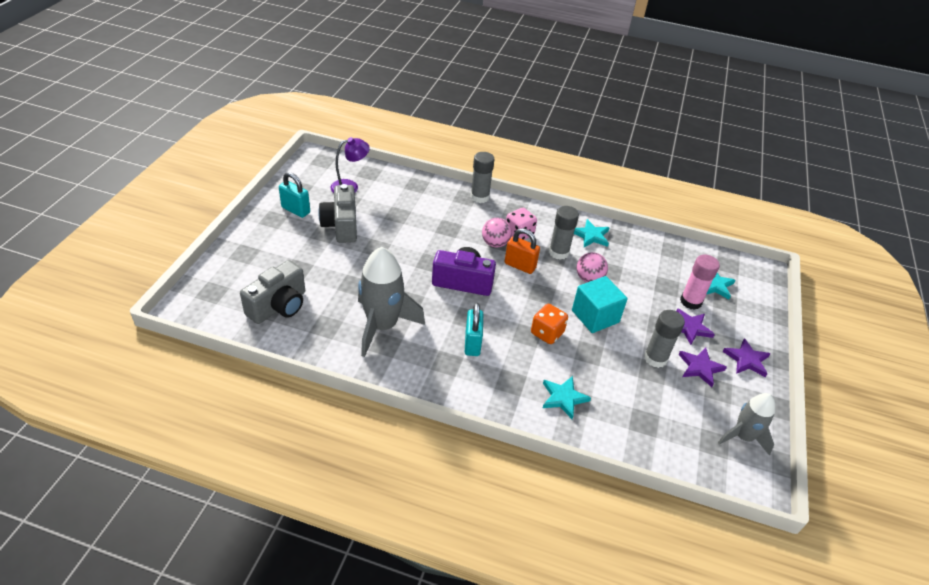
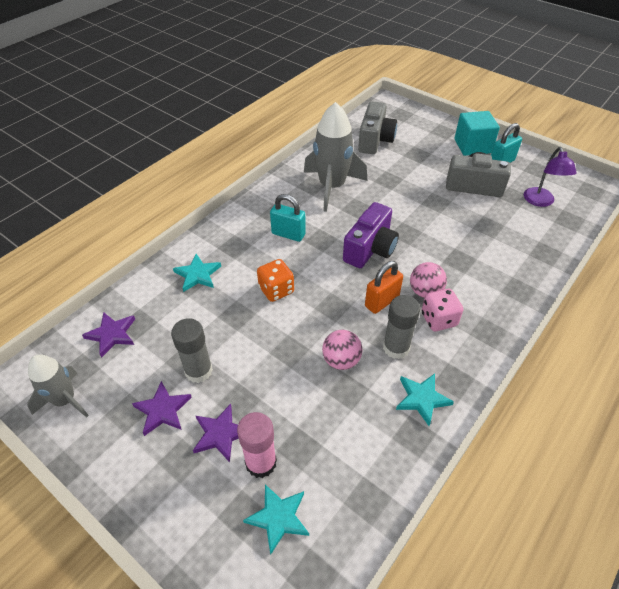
camera: 115 degrees right, 5 degrees up
grey camera [240,260,305,324] -> grey camera turned 135 degrees counterclockwise [358,101,397,154]
grey glue stick [470,152,495,203] -> none
turquoise cube [572,276,628,333] -> turquoise cube moved to [454,111,500,156]
purple star [723,338,771,377] -> purple star moved to [82,312,135,358]

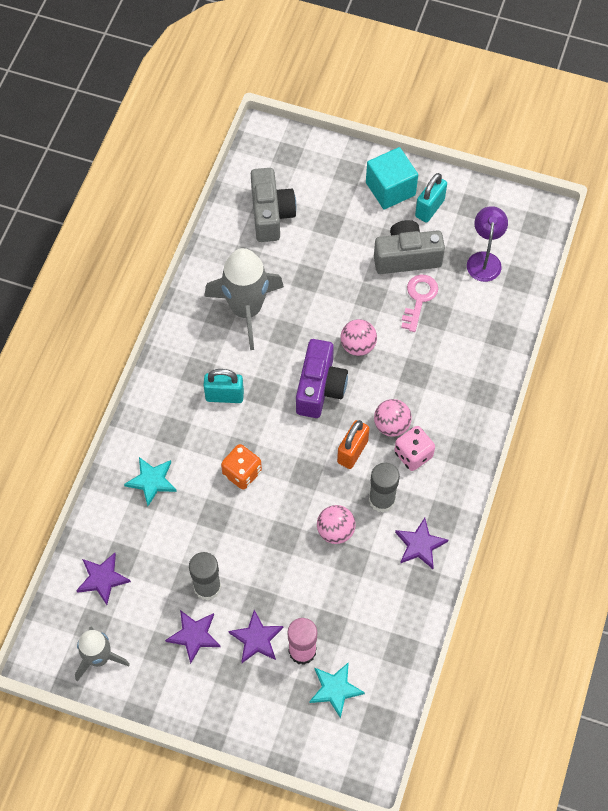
camera: 20 degrees left, 15 degrees up
turquoise star [396,374,454,426] -> purple star [395,518,448,569]
purple lamp [524,147,577,207] -> purple lamp turned 150 degrees counterclockwise [467,206,508,282]
none -> pink ball [340,319,377,356]
none -> pink key [401,275,438,332]

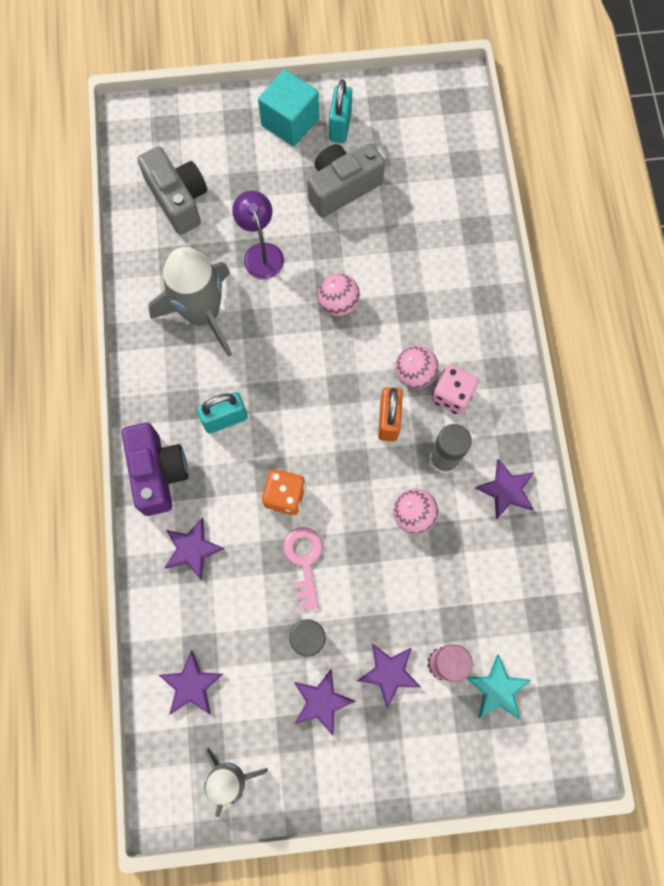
camera: 25 degrees left, 10 degrees up
turquoise star [124,457,177,506] -> purple star [164,518,225,580]
purple camera [296,339,348,418] -> purple camera moved to [122,423,188,516]
pink key [401,275,438,332] -> pink key moved to [283,527,323,610]
purple lamp [467,206,508,282] -> purple lamp moved to [232,191,284,279]

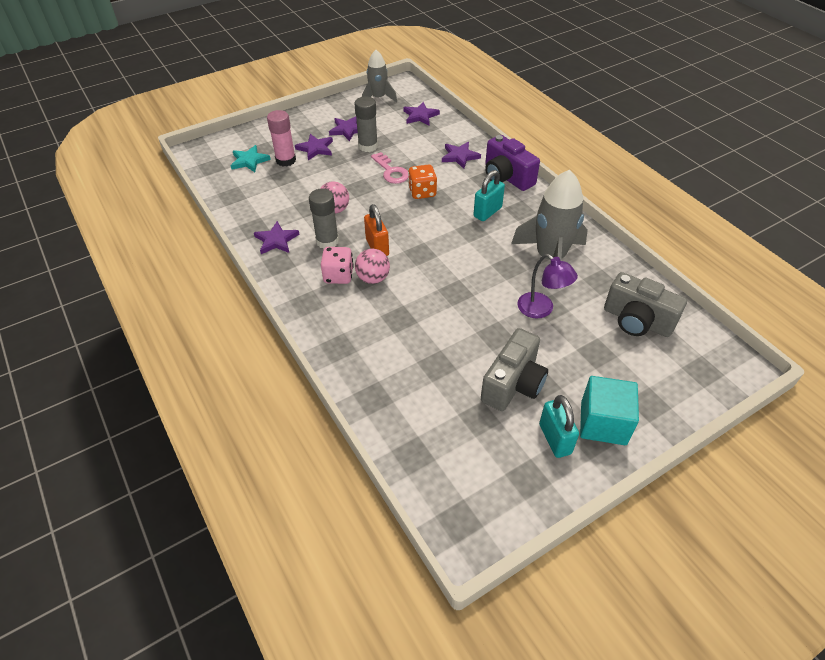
camera: 155 degrees right, 25 degrees down
pink ball [318,273,360,316] -> none

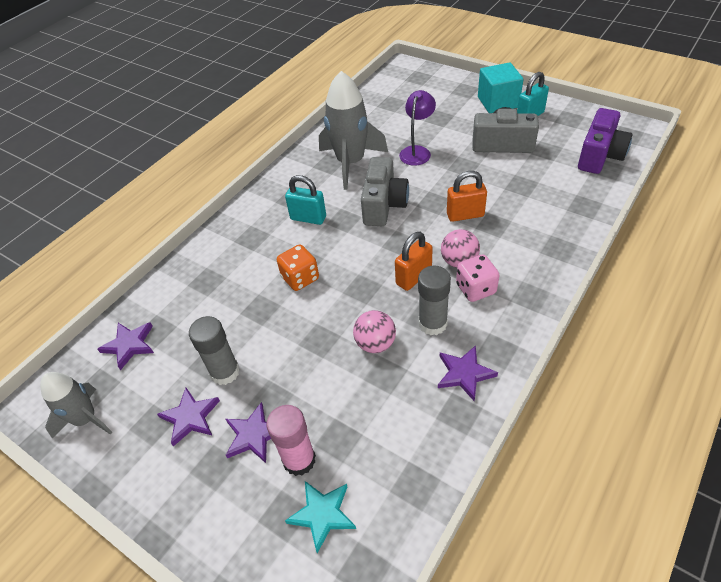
camera: 110 degrees left, 0 degrees up
pink key [371,152,408,184] -> none
purple star [442,142,481,169] -> none
purple camera [485,135,540,191] -> purple camera moved to [578,108,633,174]
grey camera [604,272,687,337] -> grey camera moved to [361,157,409,226]
none -> orange padlock [447,171,487,222]

